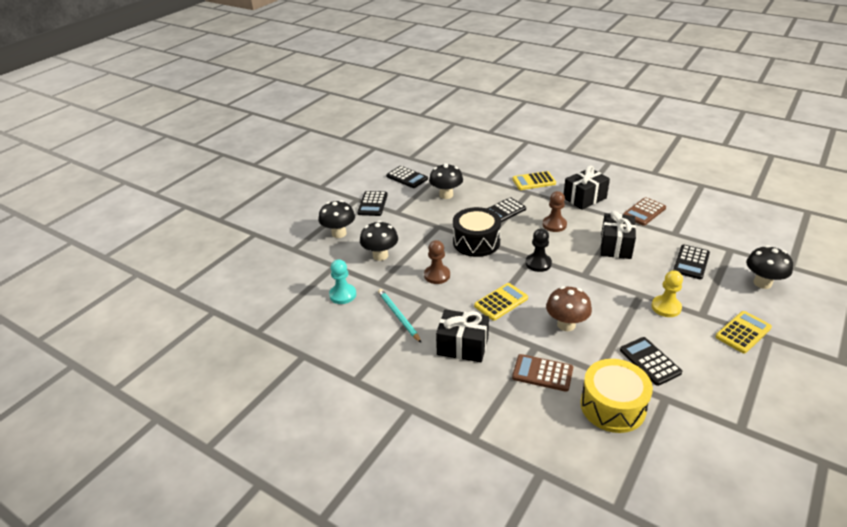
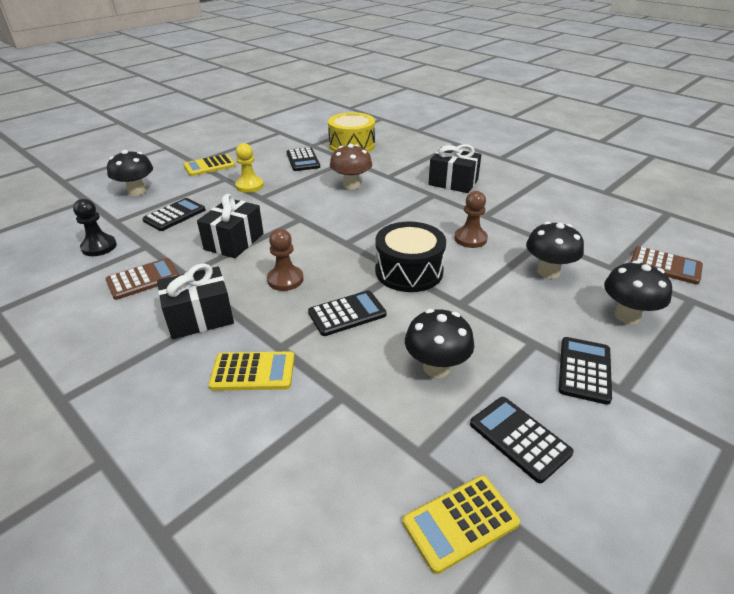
camera: 170 degrees left, 0 degrees up
turquoise pawn [329,259,356,304] -> none
turquoise pencil [378,289,421,343] -> none
yellow calculator [474,283,528,321] -> yellow calculator moved to [403,475,520,574]
brown calculator [512,354,573,392] -> brown calculator moved to [631,246,703,284]
black pawn [526,228,552,272] -> black pawn moved to [73,199,117,256]

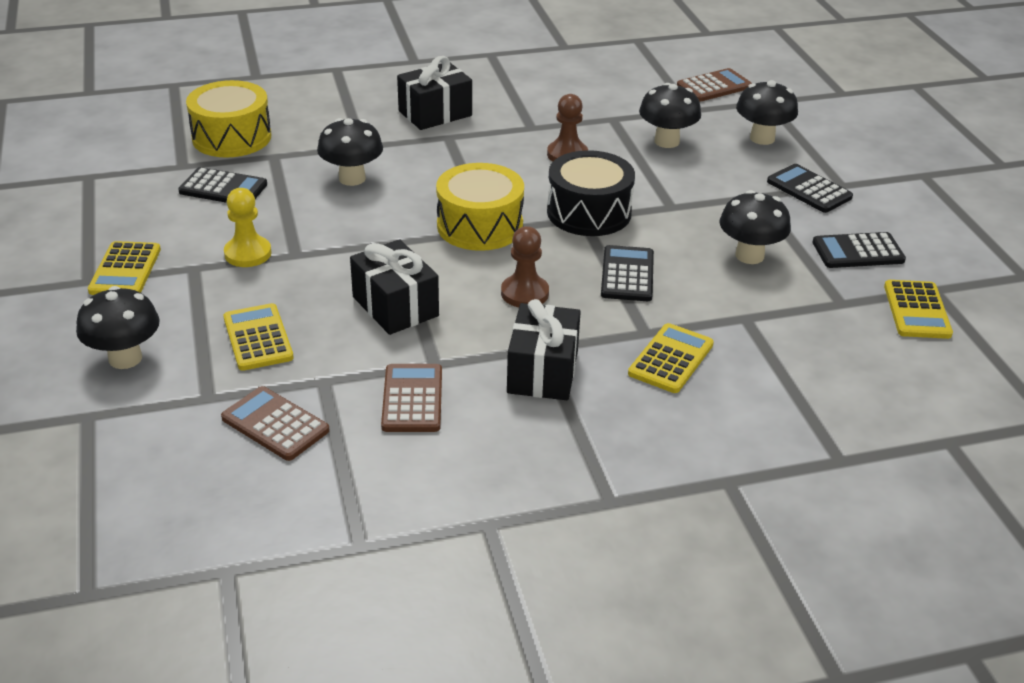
camera: 60 degrees left, 0 degrees up
black pawn [73,199,117,256] -> brown calculator [221,386,330,461]
black calculator [142,198,205,231] -> yellow calculator [223,303,294,371]
brown mushroom [330,144,372,189] -> black mushroom [317,118,383,186]
none -> yellow drum [436,163,524,251]

